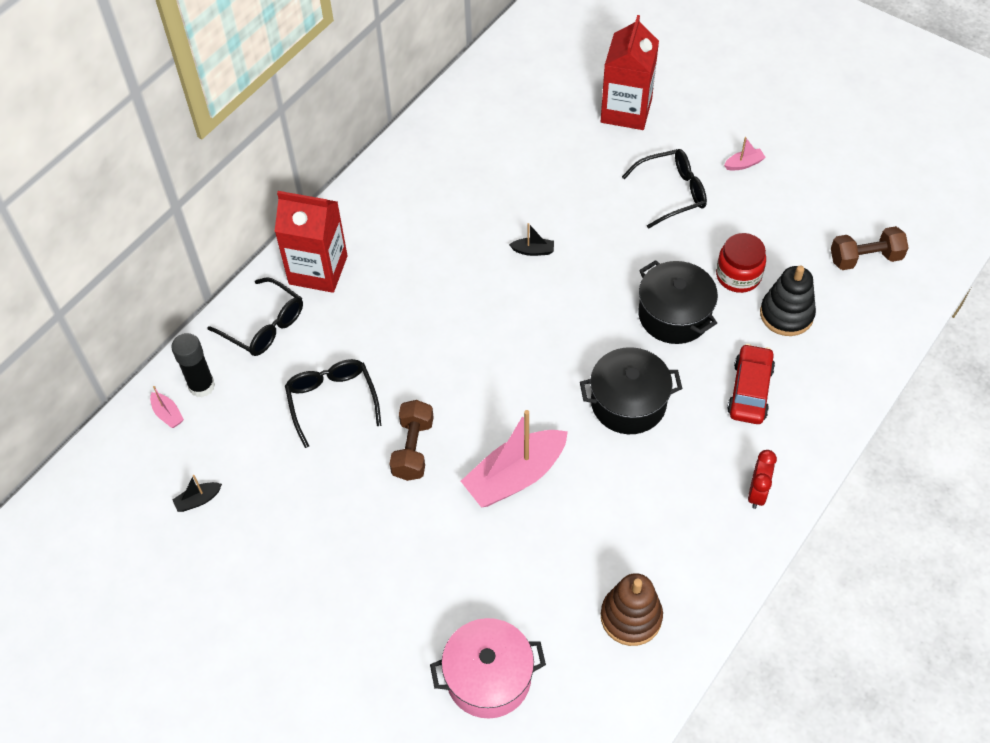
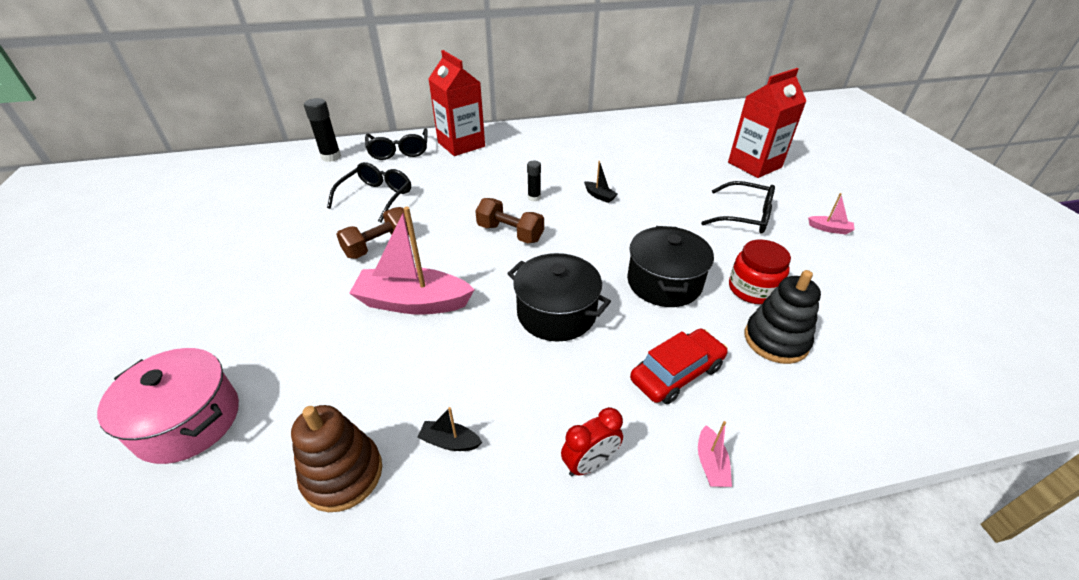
camera: 40 degrees right, 15 degrees down
pink boat [150,386,184,428] -> pink boat moved to [698,421,732,487]
black boat [172,475,222,512] -> black boat moved to [417,407,482,451]
brown dumbbell [831,226,908,270] -> brown dumbbell moved to [475,198,544,243]
none -> black glue stick [527,160,541,201]

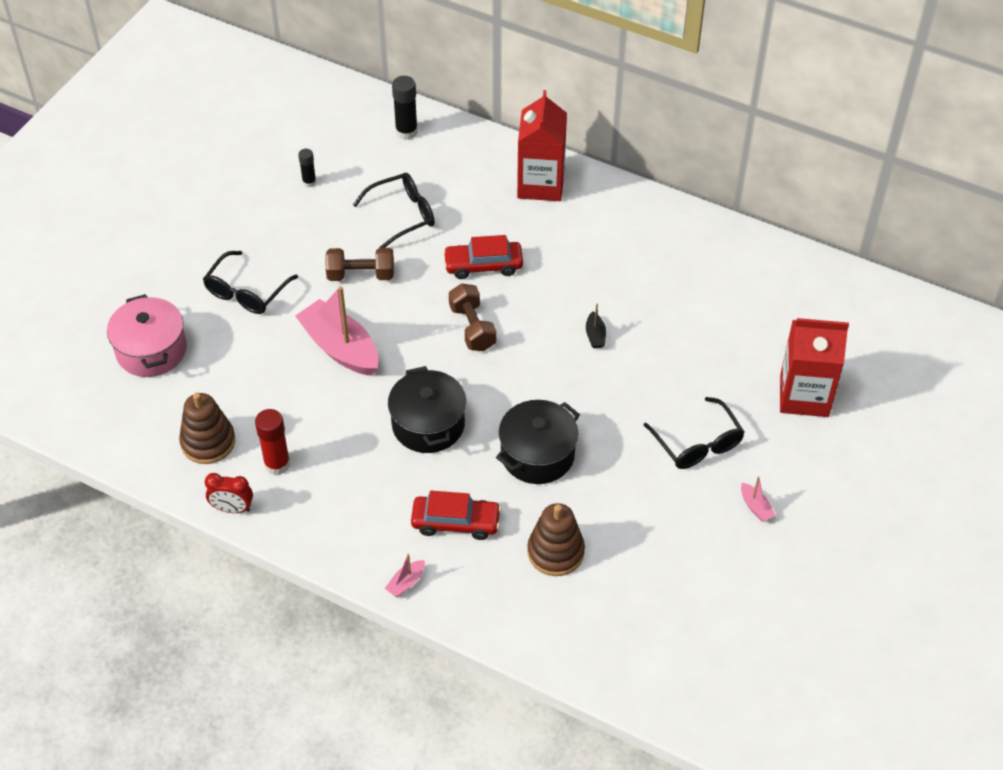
camera: 40 degrees right, 10 degrees up
black glasses [365,128,428,160] -> black glasses moved to [203,251,298,314]
black boat [417,407,482,451] -> red glue stick [255,409,290,475]
black glue stick [527,160,541,201] -> black glue stick moved to [298,149,316,187]
red clock [561,407,623,476] -> red clock moved to [205,473,253,513]
red jar [729,239,791,304] -> none
black stacking toy [745,270,821,364] -> brown stacking toy [527,503,585,576]
none -> red car [443,235,523,279]

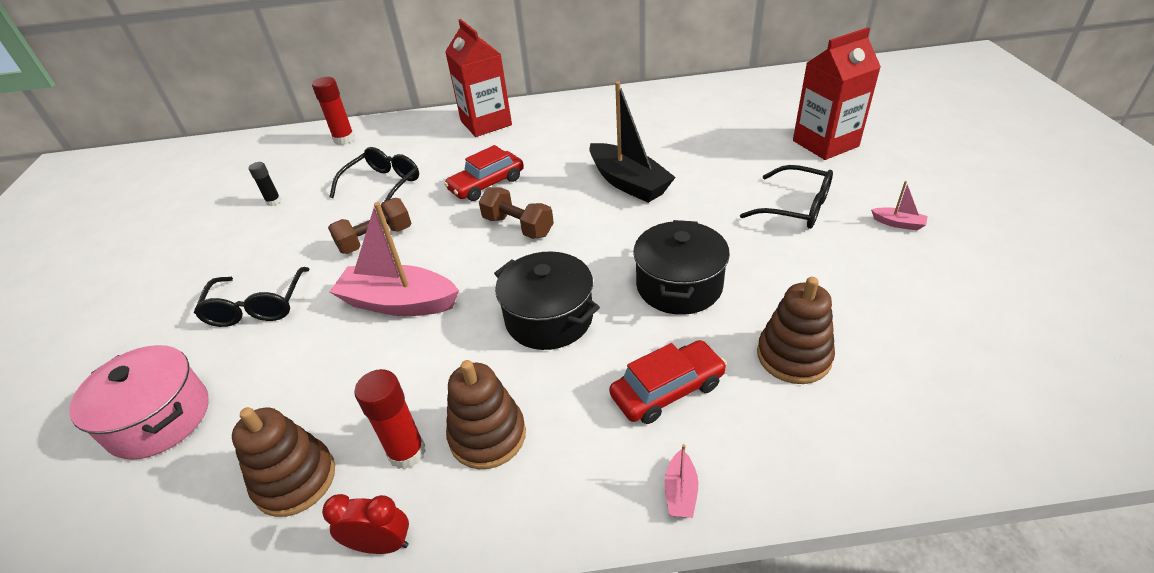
camera: 30 degrees left, 10 degrees down
red clock [205,473,253,513] -> red clock turned 150 degrees counterclockwise [322,494,409,554]
black glue stick [392,76,418,140] -> red glue stick [312,77,355,145]
black boat [586,304,606,348] -> black boat [589,81,676,203], size x2.38
none -> brown stacking toy [446,360,526,469]

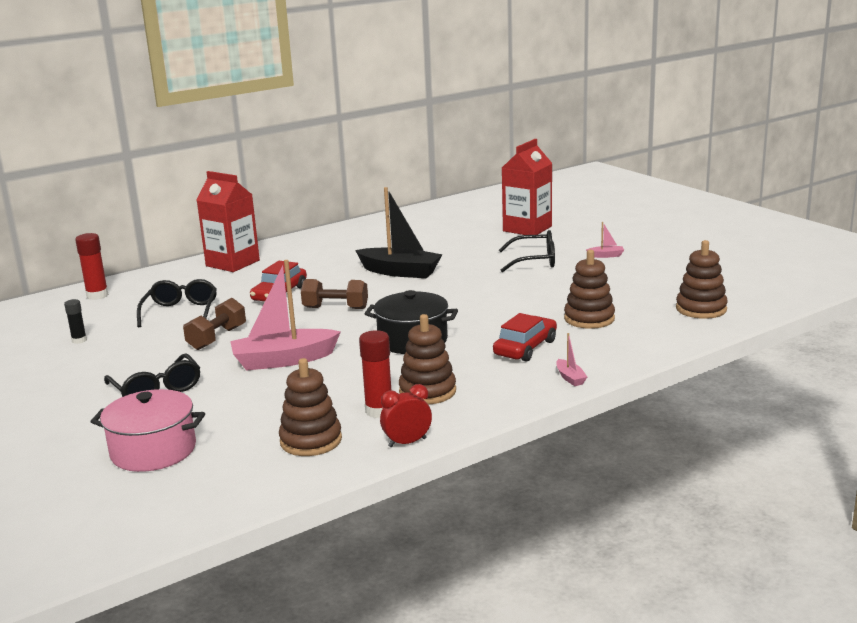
camera: 30 degrees left, 20 degrees down
black pot [633,220,730,315] -> none
none -> brown stacking toy [676,240,728,319]

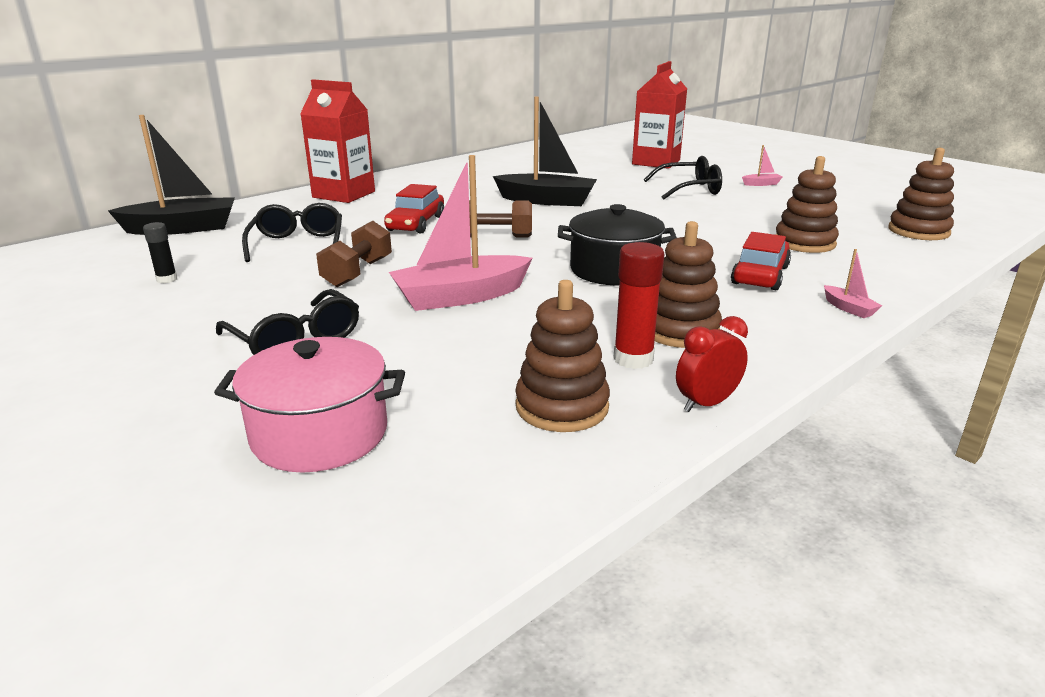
camera: 10 degrees left, 5 degrees up
red glue stick [75,233,109,300] -> black boat [108,115,235,235]

